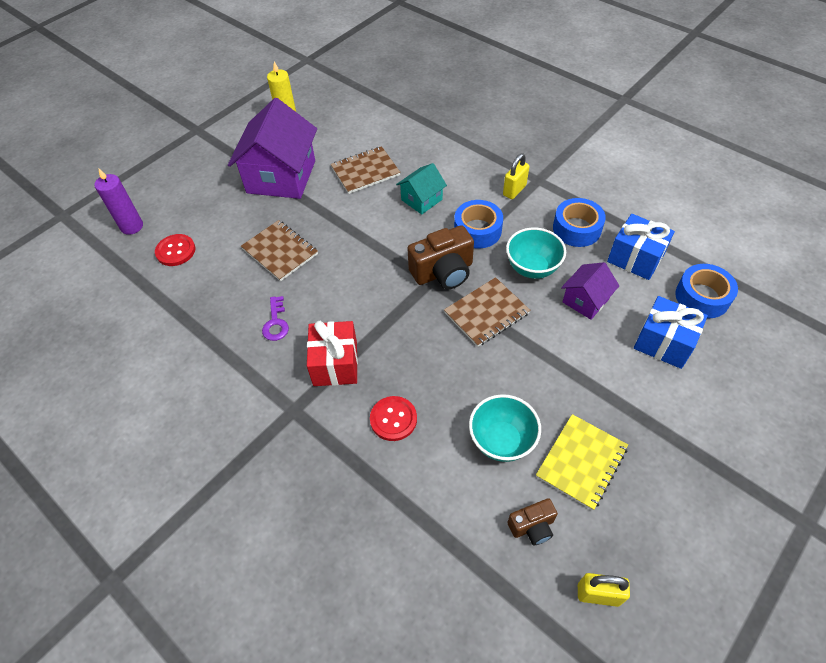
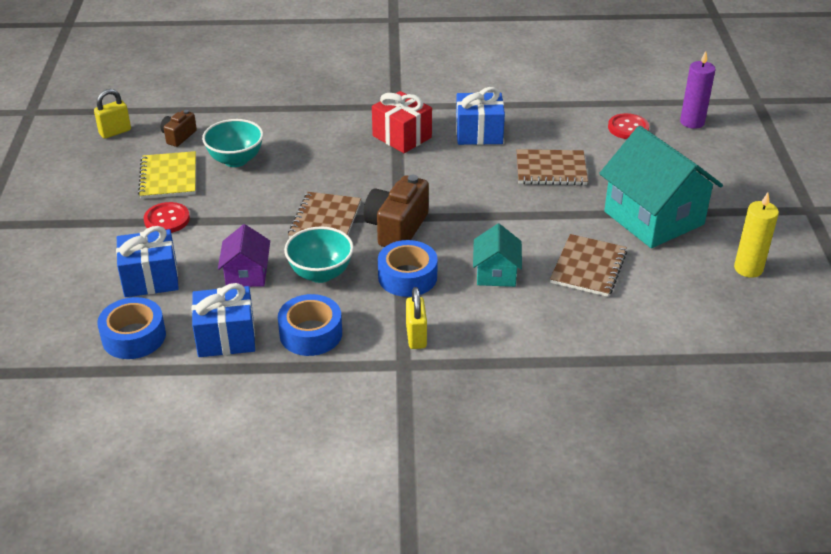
camera: 135 degrees right, 15 degrees down
purple house [228,98,317,199] -> turquoise house [599,126,723,248]
purple key [262,296,289,341] -> blue gift [456,87,505,145]
red button [370,396,417,441] -> red button moved to [144,202,190,233]

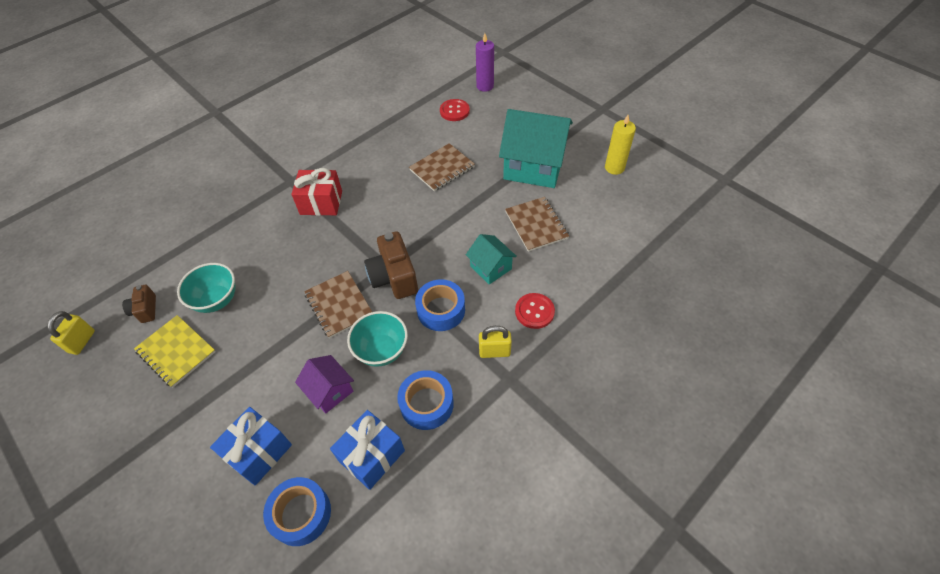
camera: 40 degrees left, 15 degrees up
red button [144,202,190,233] -> red button moved to [515,293,555,329]
yellow padlock [406,287,427,349] -> yellow padlock turned 45 degrees counterclockwise [479,326,512,358]
blue gift [456,87,505,145] -> none

